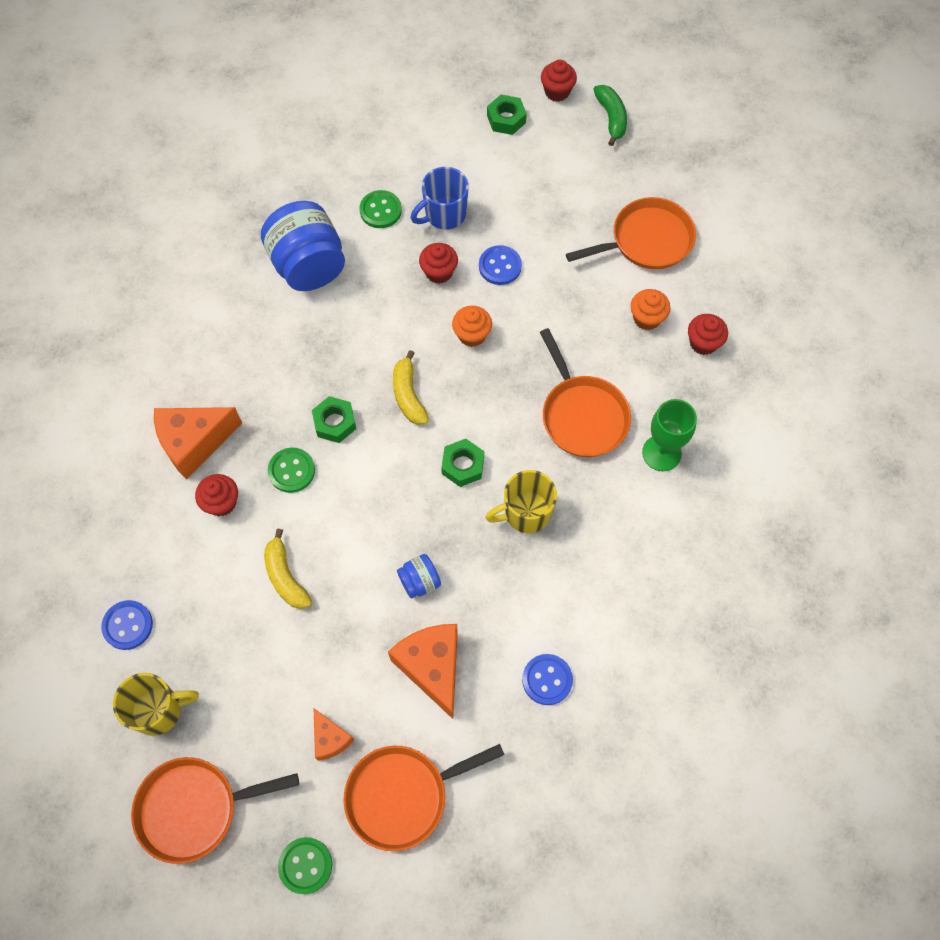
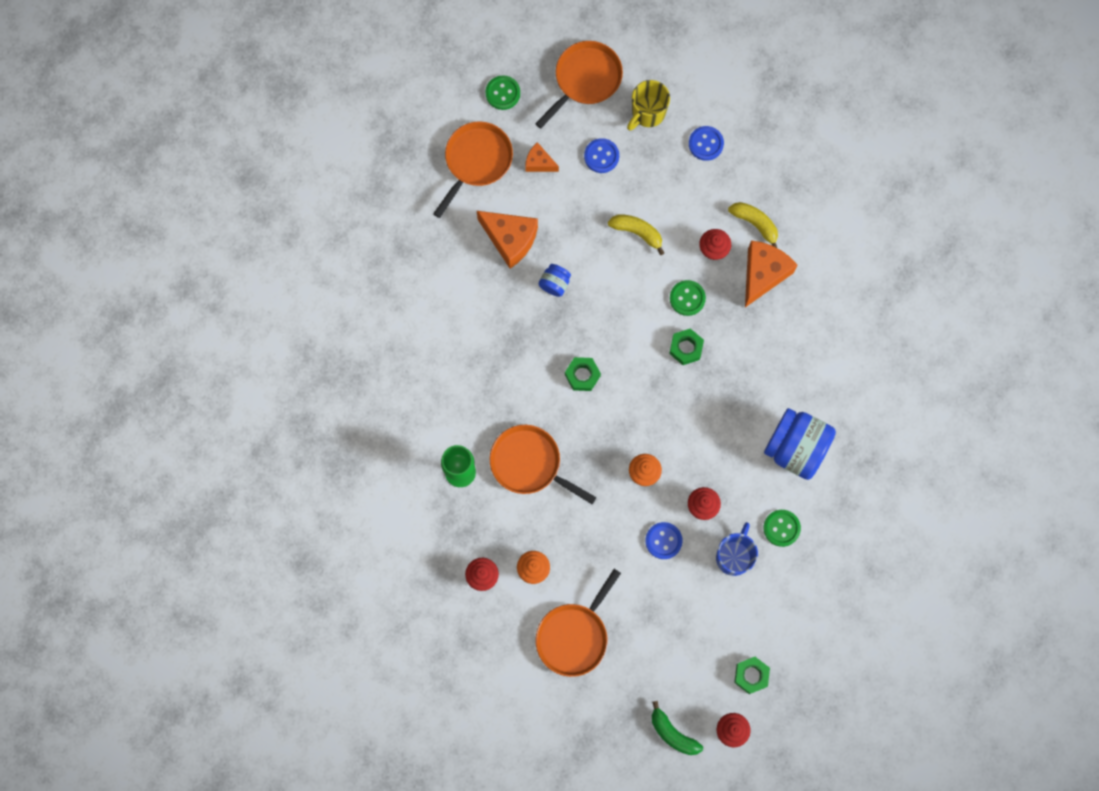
camera: 145 degrees right, 10 degrees up
yellow banana [393,350,429,425] -> yellow banana moved to [728,202,778,248]
yellow mug [485,470,557,533] -> none
blue button [522,654,573,705] -> blue button moved to [584,138,619,173]

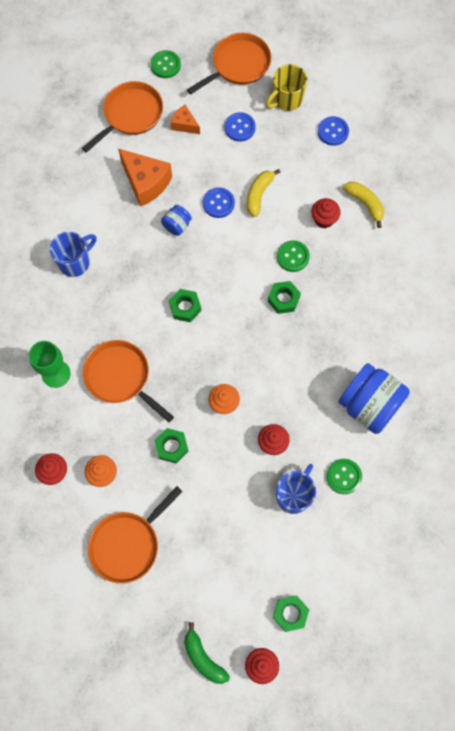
camera: 10 degrees right, 5 degrees down
yellow banana [608,214,664,255] -> yellow banana turned 105 degrees counterclockwise [247,169,281,217]
blue button [645,522,683,559] -> blue button moved to [203,187,235,218]
orange cheese [745,241,797,307] -> none
none -> blue mug [50,232,97,277]
none -> green nut [155,428,189,463]

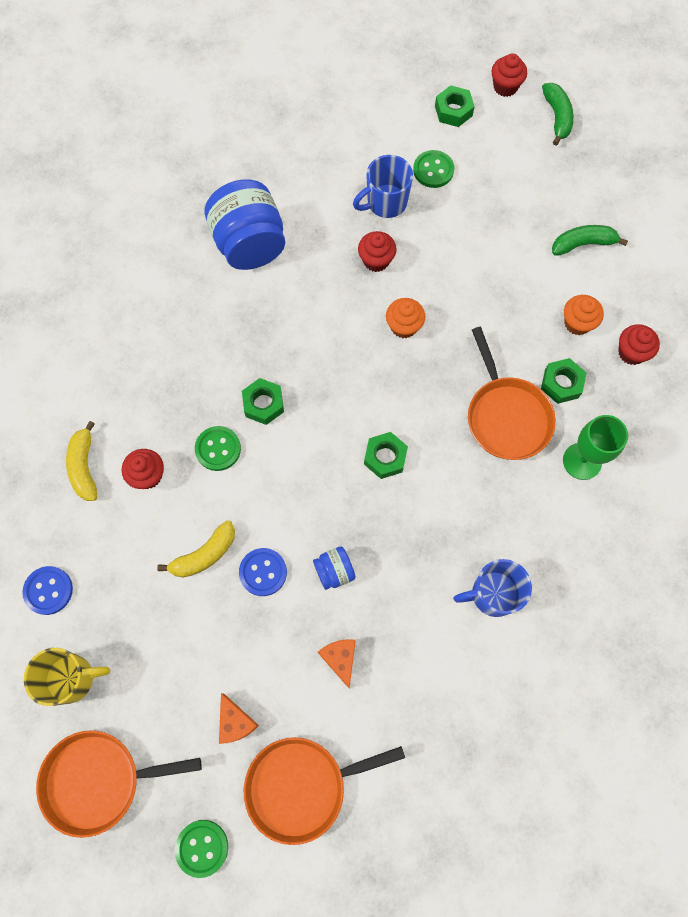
camera: 150 degrees left, 0 degrees up
orange pan [88,486,183,584] -> green banana [552,225,628,256]
orange cheese [118,149,172,207] -> orange cheese [318,639,356,688], size x0.55
green nut [155,428,189,463] -> green nut moved to [541,358,587,404]
blue button [225,112,256,142] -> none
green button [326,459,362,494] -> green button moved to [413,150,454,188]

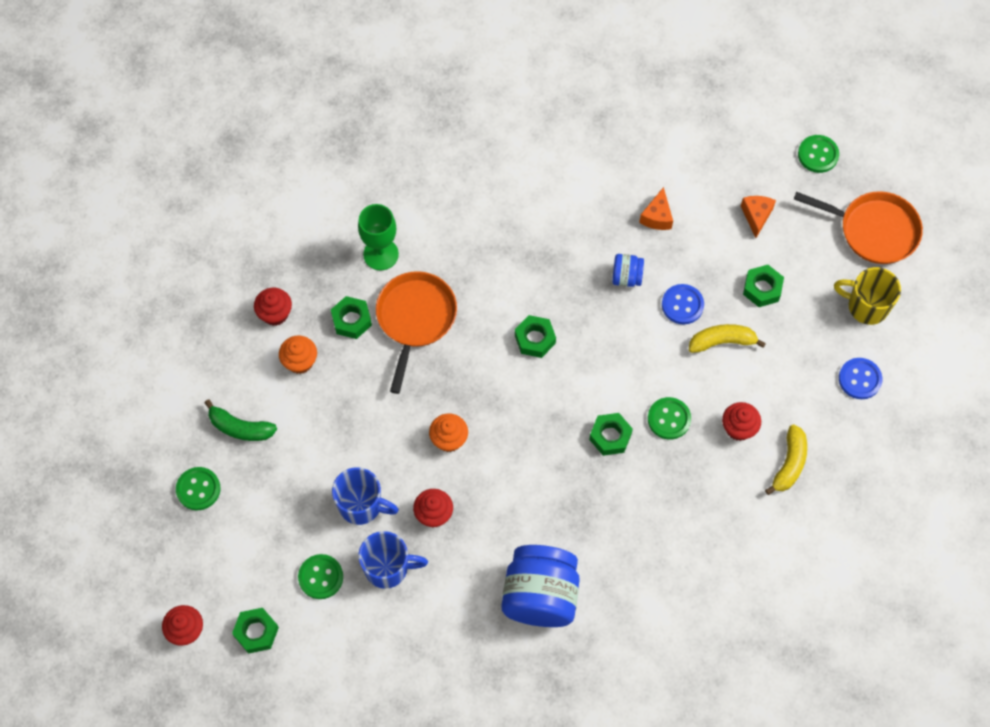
camera: 150 degrees left, 5 degrees down
orange pan [244,737,405,845] -> none
blue mug [453,559,532,617] -> blue mug moved to [332,467,399,525]
green banana [542,83,574,146] -> none
none -> green button [176,467,220,511]
none -> green nut [743,265,784,307]

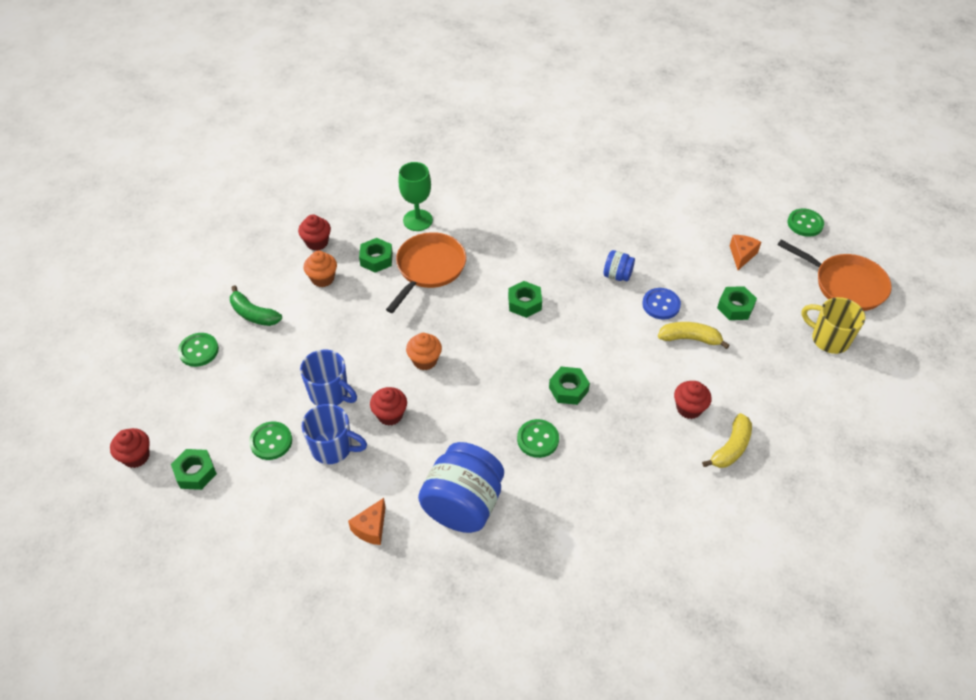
camera: 15 degrees right, 15 degrees down
orange cheese [639,187,673,230] -> orange cheese moved to [348,498,386,545]
green button [648,397,691,440] -> green button moved to [517,419,559,458]
blue button [839,358,882,399] -> none

